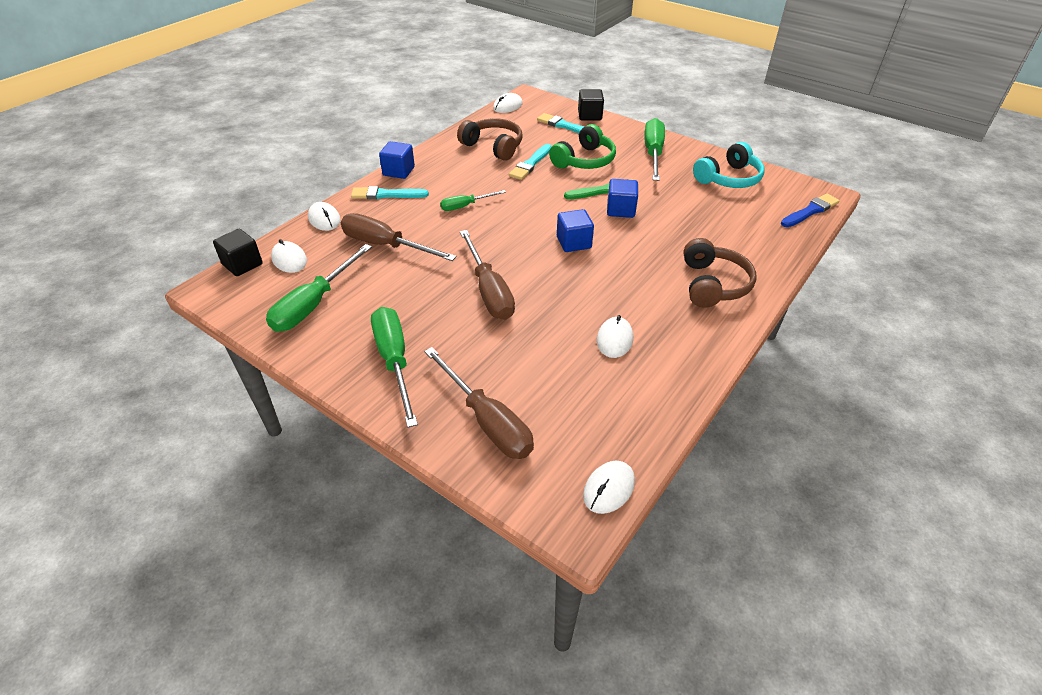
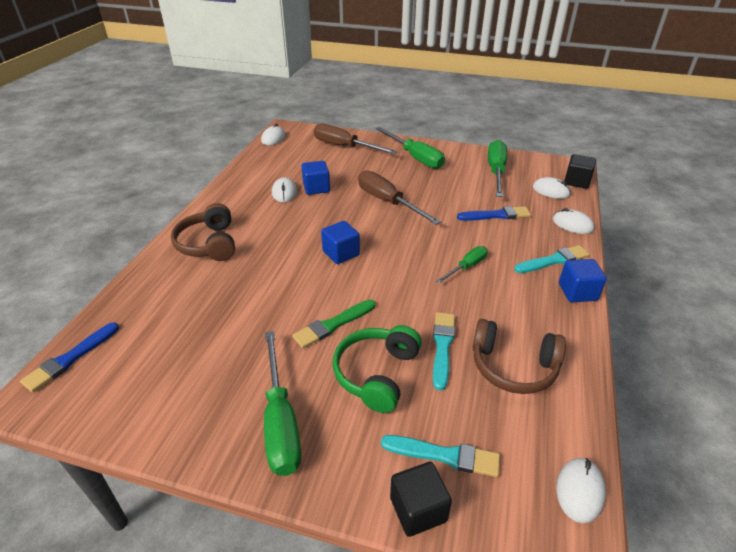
camera: 160 degrees right, 5 degrees down
brown screwdriver [341,213,456,261] -> blue brush [457,206,531,221]
blue cube [607,179,638,218] -> blue cube moved to [302,161,330,195]
turquoise headphones [693,142,765,188] -> none

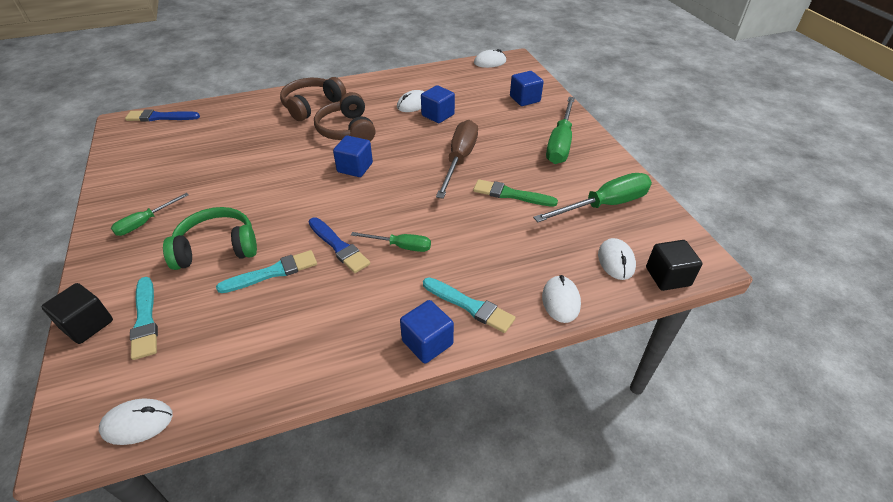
camera: 55 degrees right, 5 degrees up
green screwdriver [264,331,302,476] -> green screwdriver [111,193,189,236], size x0.57
green brush [292,299,375,348] -> green brush moved to [473,179,558,207]
brown screwdriver [314,123,398,154] -> blue cube [510,71,543,106]
blue brush [457,206,531,221] -> blue brush moved to [309,217,370,273]
brown headphones [472,319,566,394] -> brown headphones moved to [314,92,376,141]

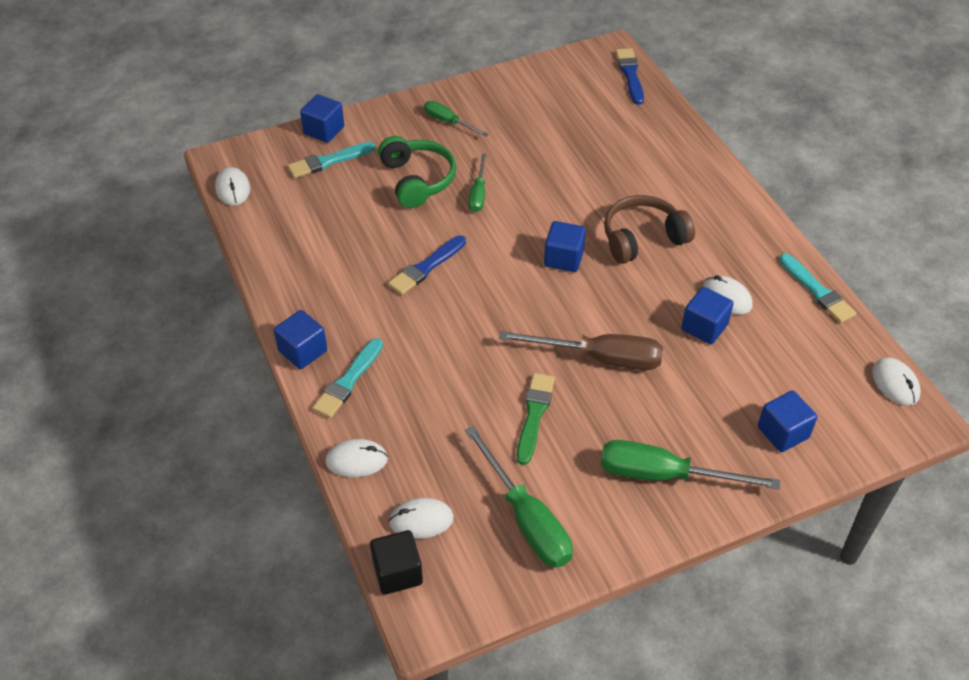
camera: 85 degrees right, 5 degrees up
black cube [41,283,113,344] -> blue cube [300,94,344,143]
turquoise brush [216,250,317,293] -> turquoise brush moved to [779,253,856,323]
brown headphones [280,77,346,121] -> none
green screwdriver [351,232,431,252] -> green screwdriver moved to [469,154,487,212]

